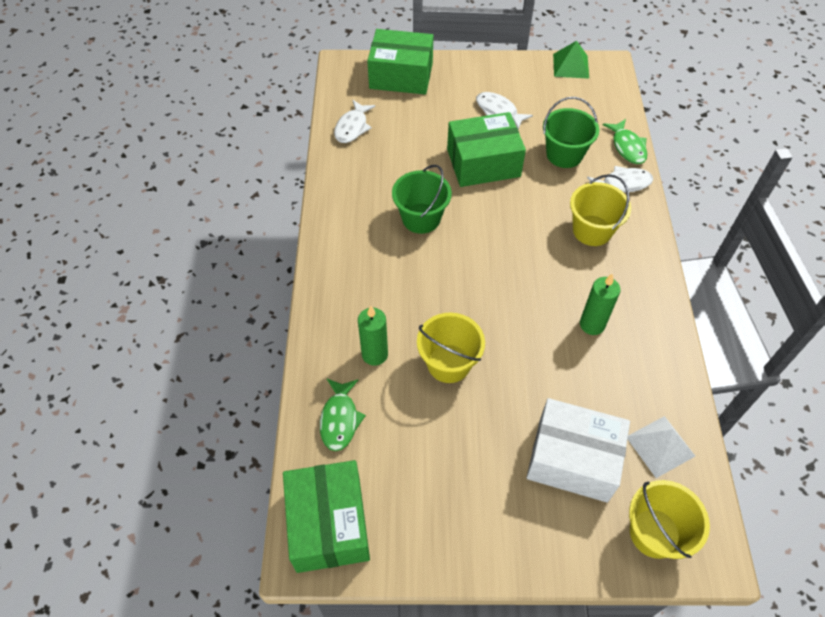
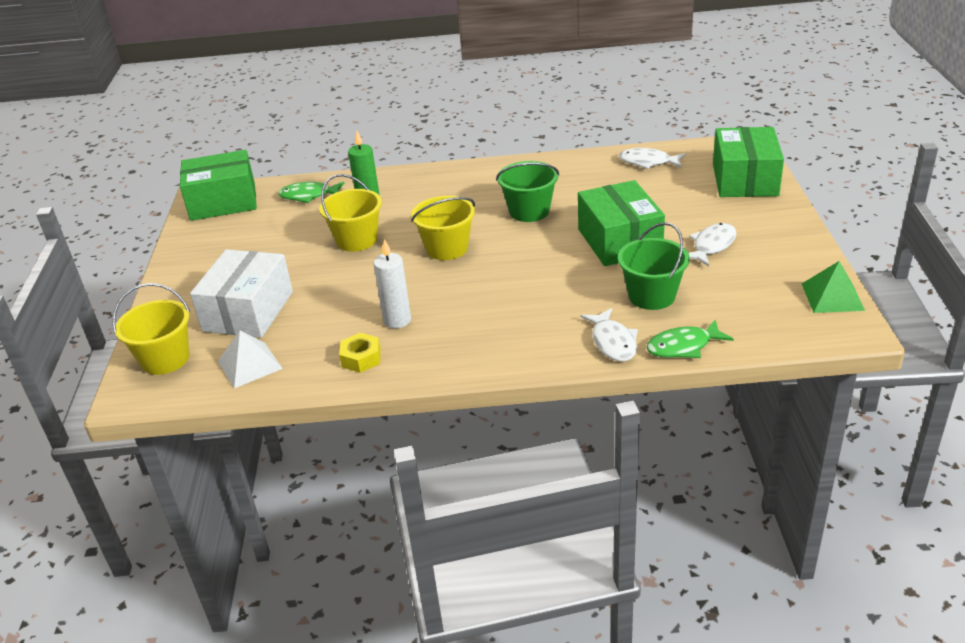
camera: 90 degrees right, 20 degrees down
yellow bucket [570,174,631,246] -> yellow bucket moved to [411,196,475,260]
green candle [580,273,621,335] -> white candle [374,239,411,328]
none -> yellow nut [339,333,381,373]

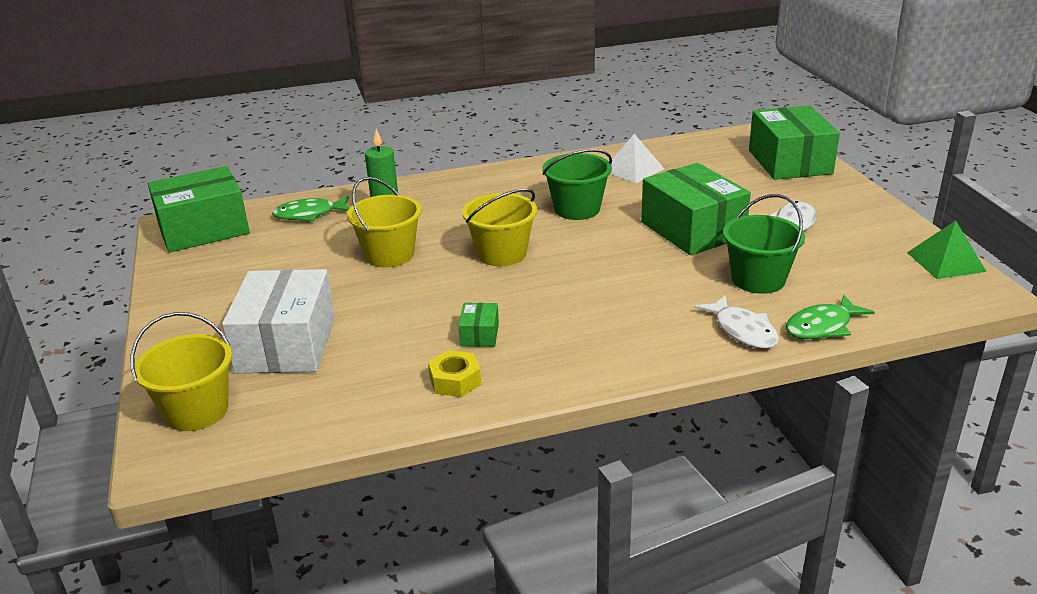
camera: 15 degrees left, 5 degrees down
white pyramid [218,330,283,388] -> white pyramid moved to [610,134,664,183]
white candle [374,239,411,328] -> green box [459,303,499,347]
white fish [619,148,686,169] -> none

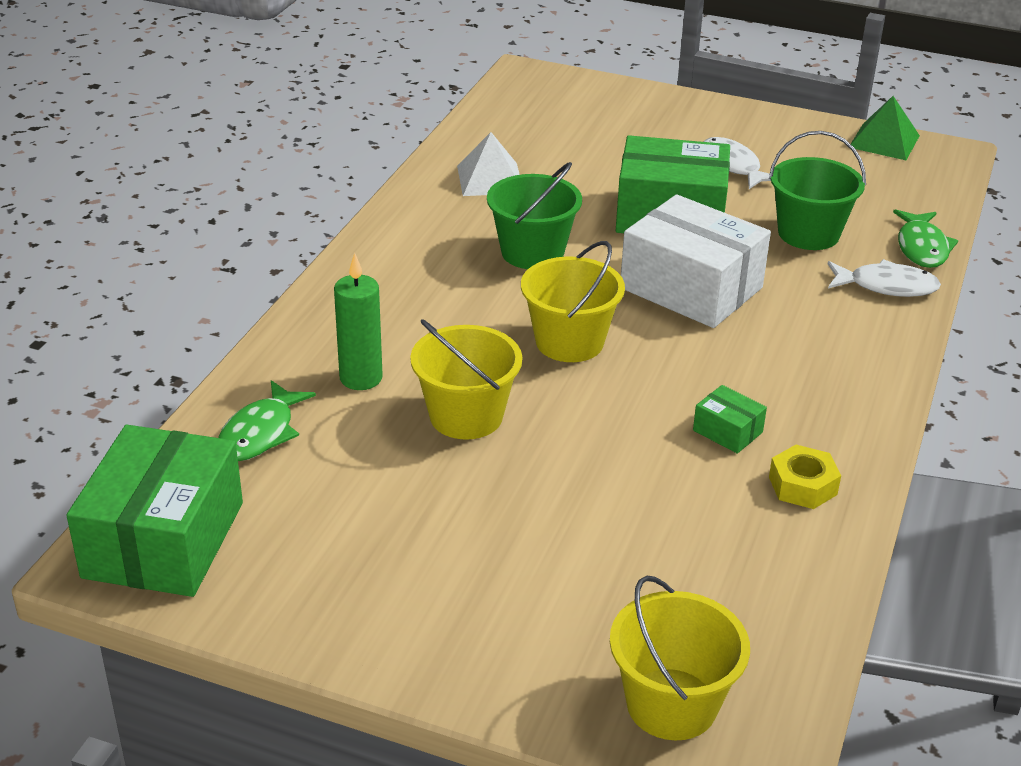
camera: 55 degrees left, 5 degrees up
white box [222,269,335,373] -> white box moved to [621,194,771,328]
green box [749,106,840,180] -> none

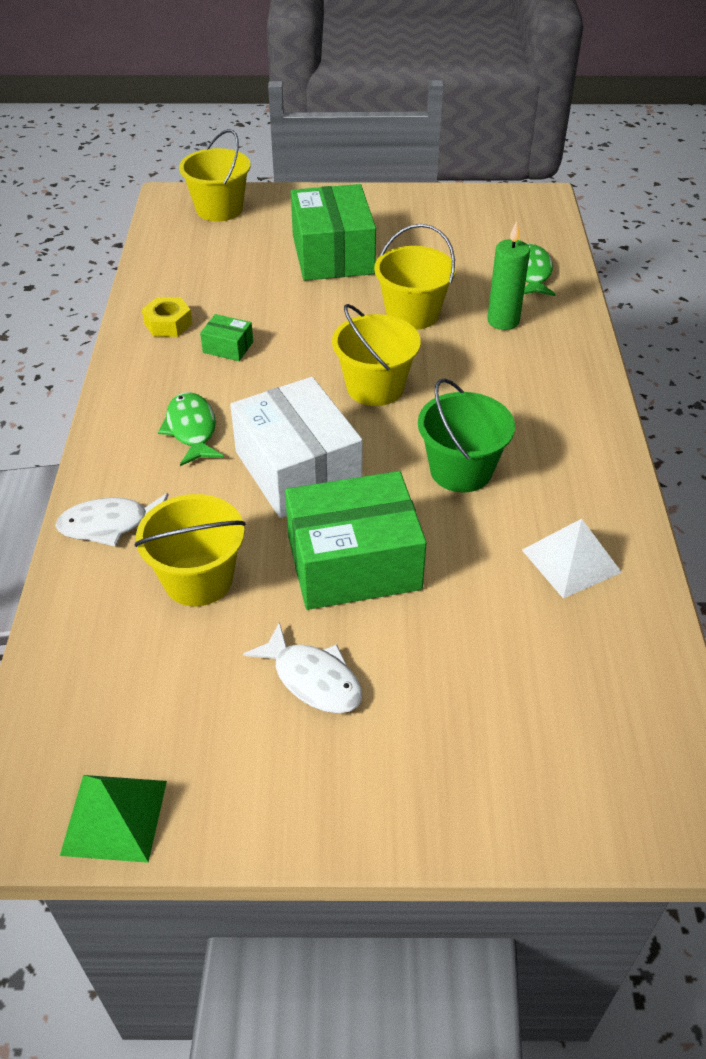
camera: 160 degrees right, 10 degrees up
green box [66,425,243,597] -> green box moved to [291,184,376,281]
white box [621,194,771,328] -> white box turned 45 degrees clockwise [230,377,363,518]
green bucket [769,131,866,250] -> yellow bucket [134,494,246,606]
green fish [893,209,958,268] -> green fish moved to [158,392,224,466]

